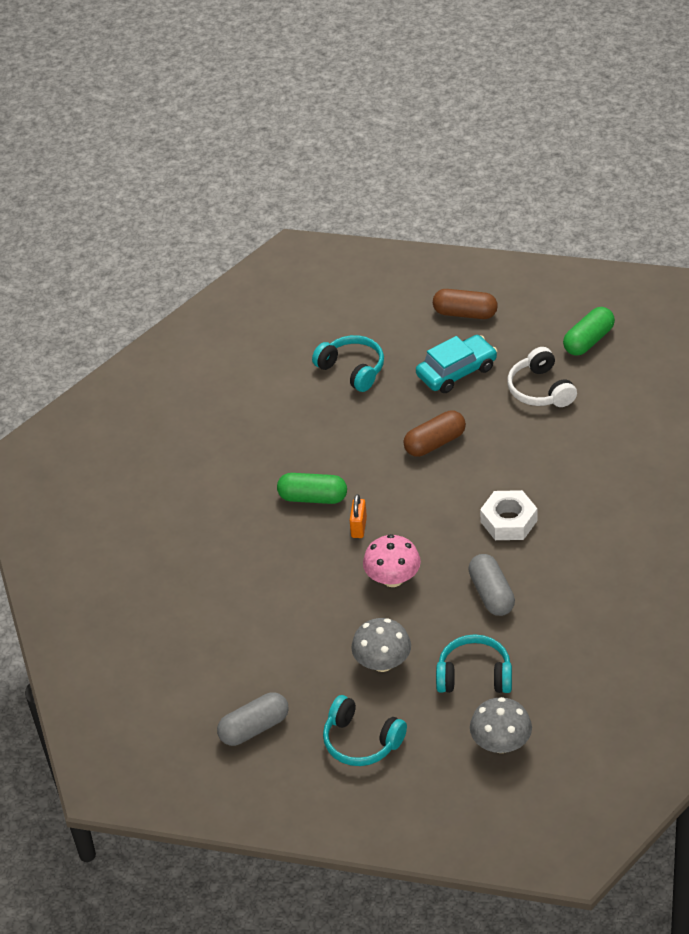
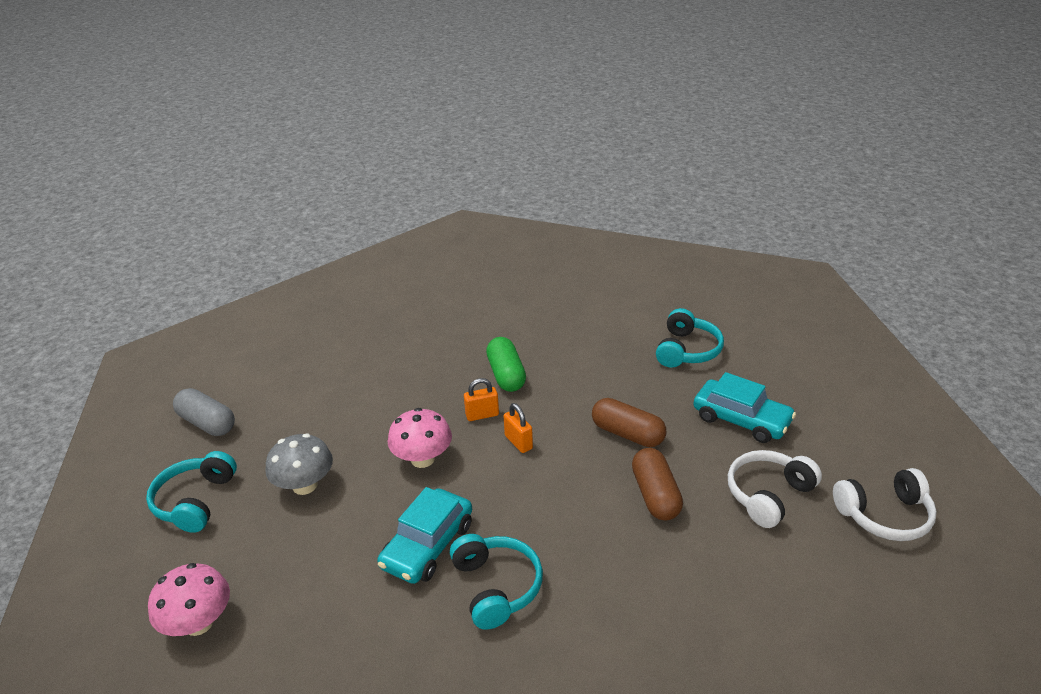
camera: 65 degrees right, 10 degrees down
brown capsule [433,289,498,319] -> brown capsule moved to [632,448,683,520]
turquoise headphones [436,634,512,693] -> turquoise headphones moved to [450,534,543,630]
grey capsule [468,554,515,616] -> turquoise car [377,487,472,584]
grey mushroom [470,697,532,753] -> pink mushroom [148,563,230,636]
white nut [480,490,537,540] -> none
green capsule [563,307,615,356] -> white headphones [833,468,937,541]
none -> orange padlock [504,403,533,453]

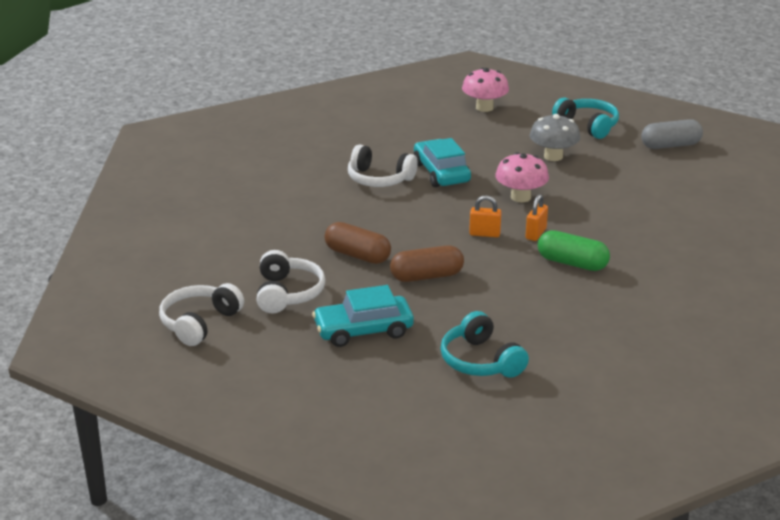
camera: 130 degrees right, 5 degrees down
turquoise headphones [450,534,543,630] -> white headphones [348,145,418,187]

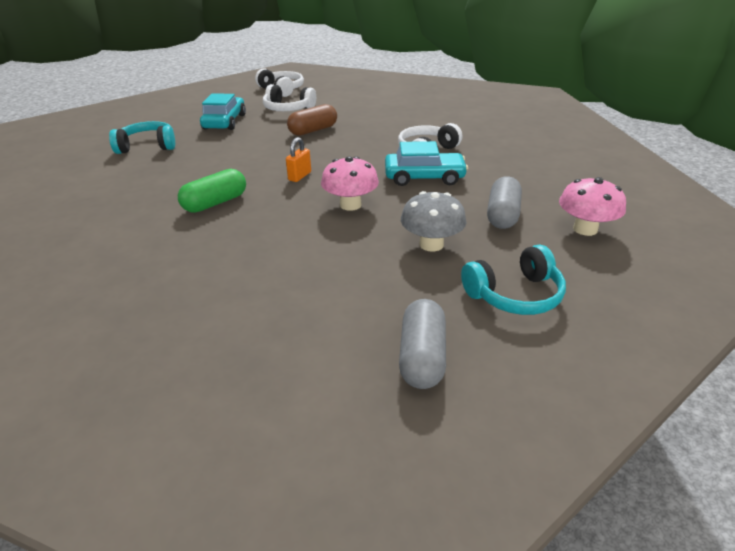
camera: 110 degrees right, 5 degrees up
brown capsule [390,245,464,282] -> none
orange padlock [525,194,548,241] -> none
none -> grey capsule [487,176,522,229]

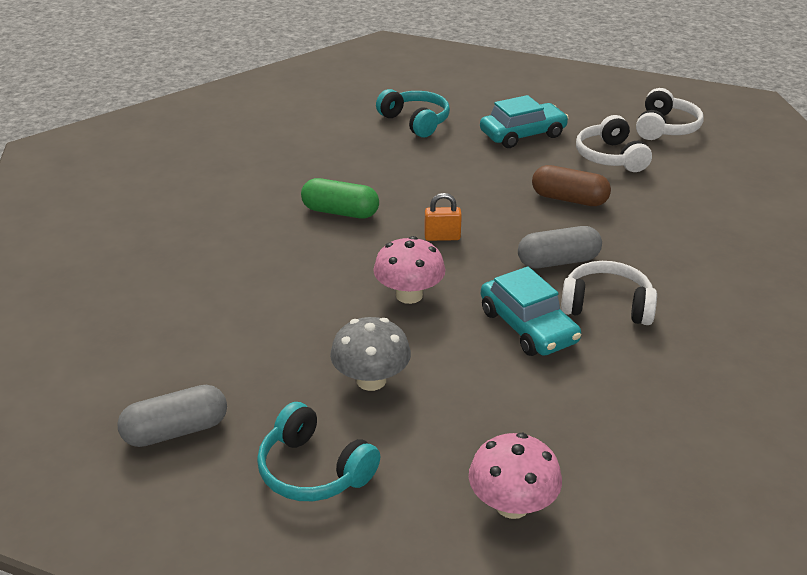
camera: 60 degrees right, 0 degrees up
grey capsule [487,176,522,229] -> grey capsule moved to [518,226,602,268]

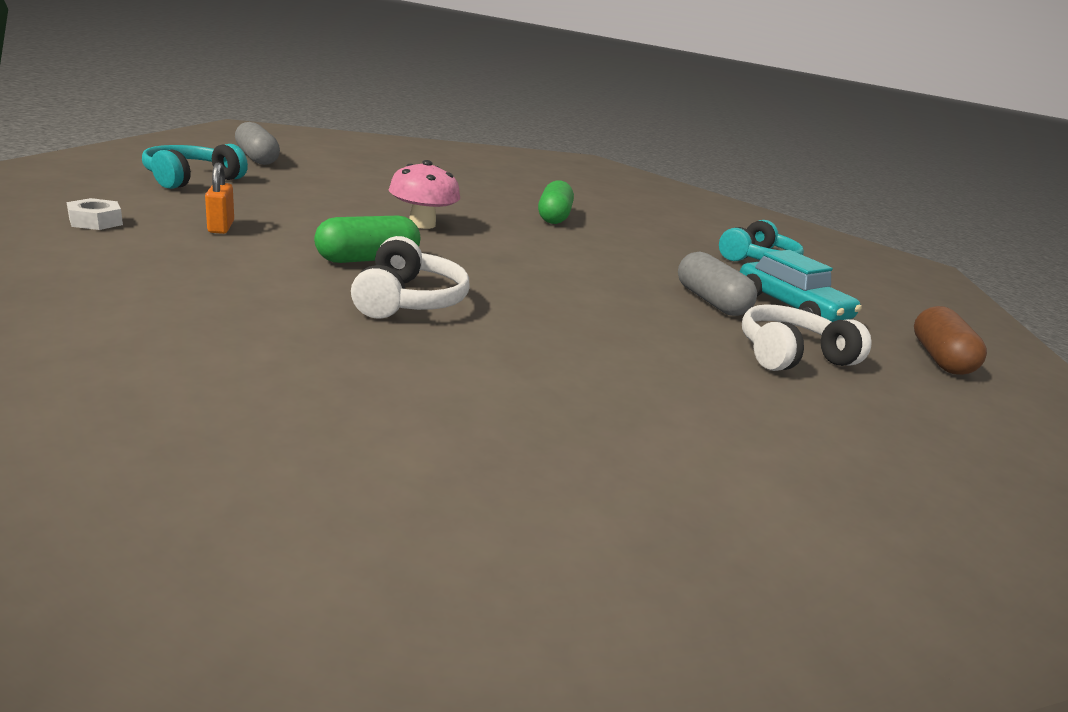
camera: 75 degrees right, 10 degrees down
grey mushroom [330,317,411,391] -> none
orange padlock [424,193,462,241] -> orange padlock moved to [205,163,234,234]
pink mushroom [469,433,562,519] -> white nut [67,198,123,230]
turquoise car [481,266,581,356] -> green capsule [314,216,420,263]
grey capsule [518,226,602,268] -> grey capsule moved to [678,251,757,316]
brown capsule [532,165,611,206] -> brown capsule moved to [914,306,987,375]
white headphones [636,88,703,140] -> none

